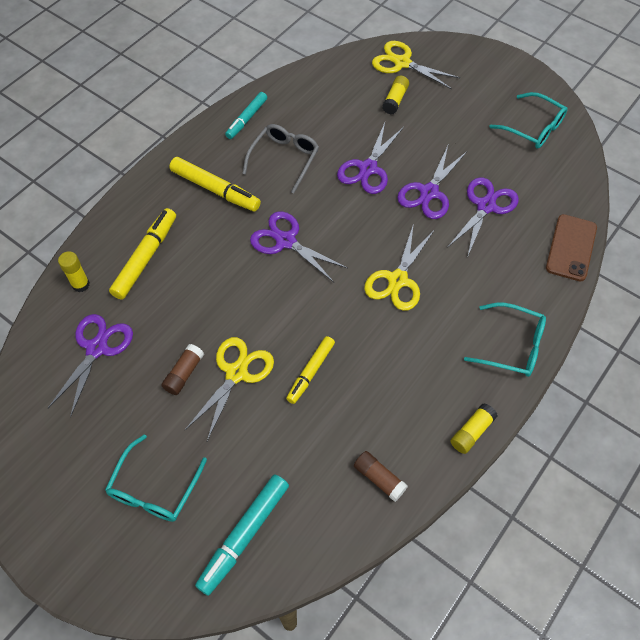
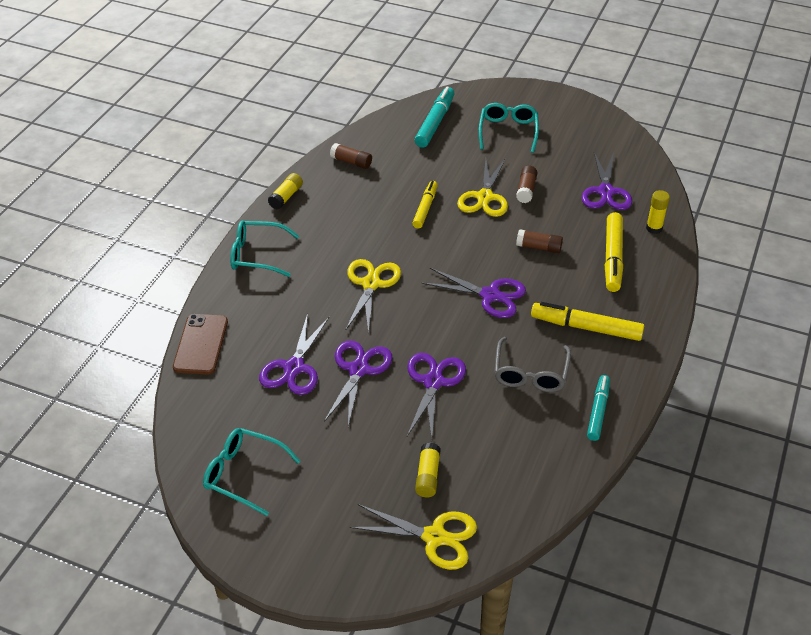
camera: 165 degrees right, 15 degrees down
none -> brown glue stick [516,229,563,253]

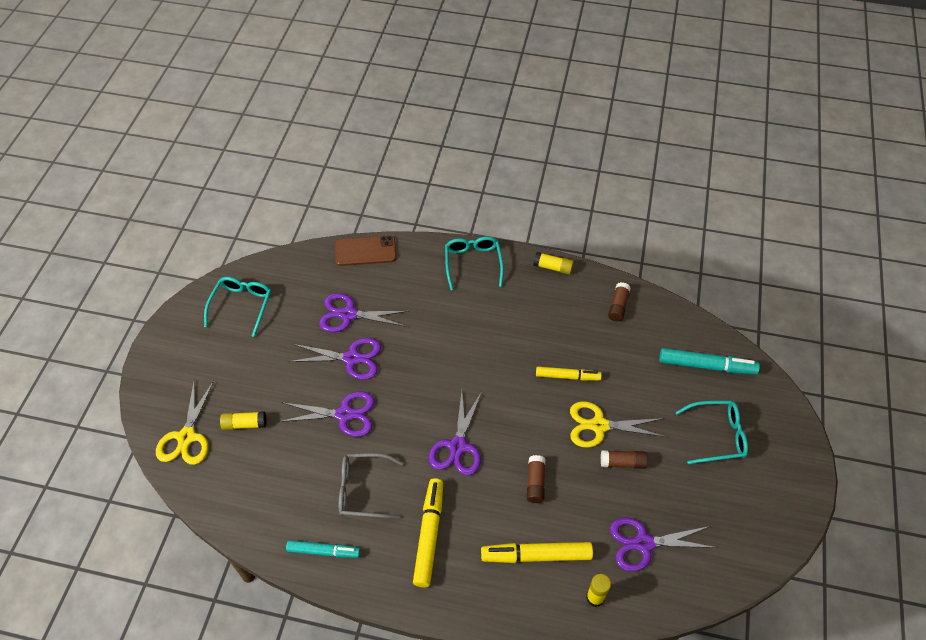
camera: 80 degrees right, 10 degrees up
yellow scissors [346,259,401,334] -> none

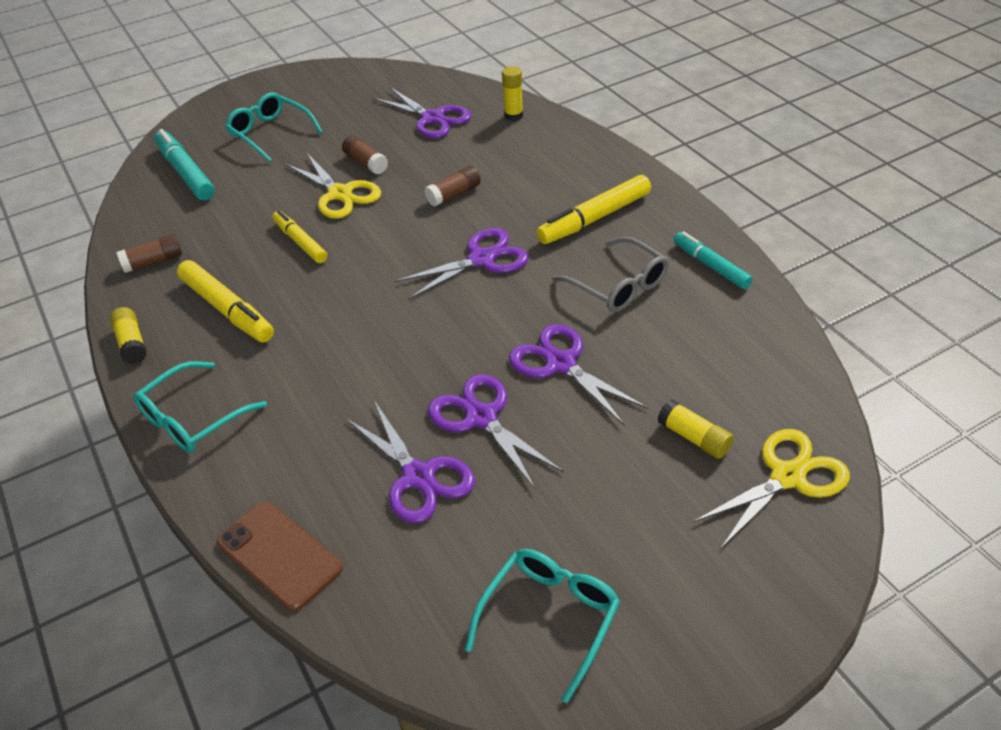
camera: 130 degrees left, 10 degrees down
turquoise glasses [204,277,271,337] -> turquoise glasses turned 150 degrees clockwise [465,549,620,703]
yellow marker [481,542,593,563] -> yellow marker moved to [177,260,274,342]

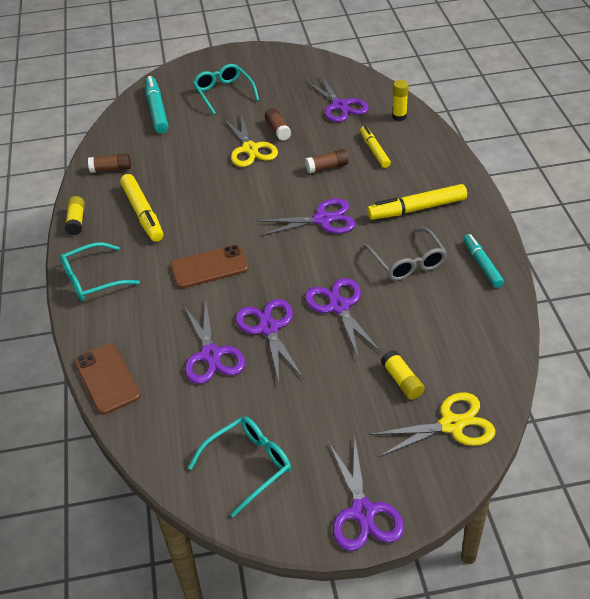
camera: 20 degrees right, 0 degrees up
yellow marker [273,210,327,263] -> yellow marker moved to [360,126,391,168]
none -> brown phone [170,245,249,289]
none -> purple scissors [328,440,404,551]

